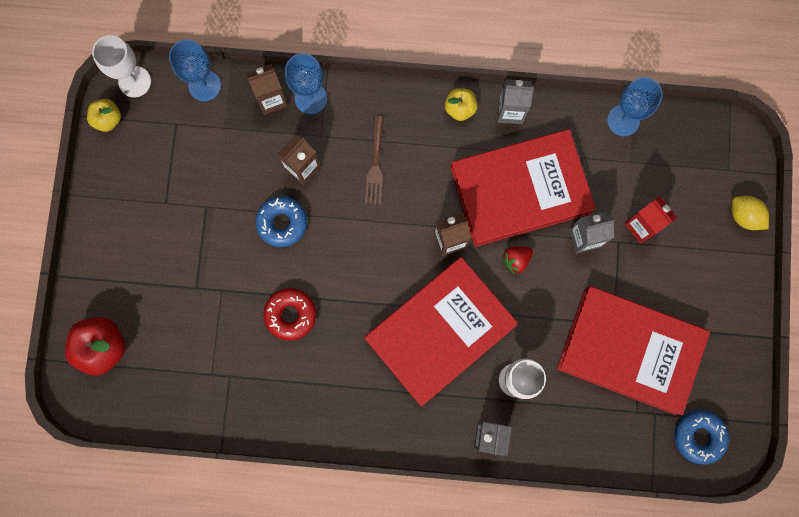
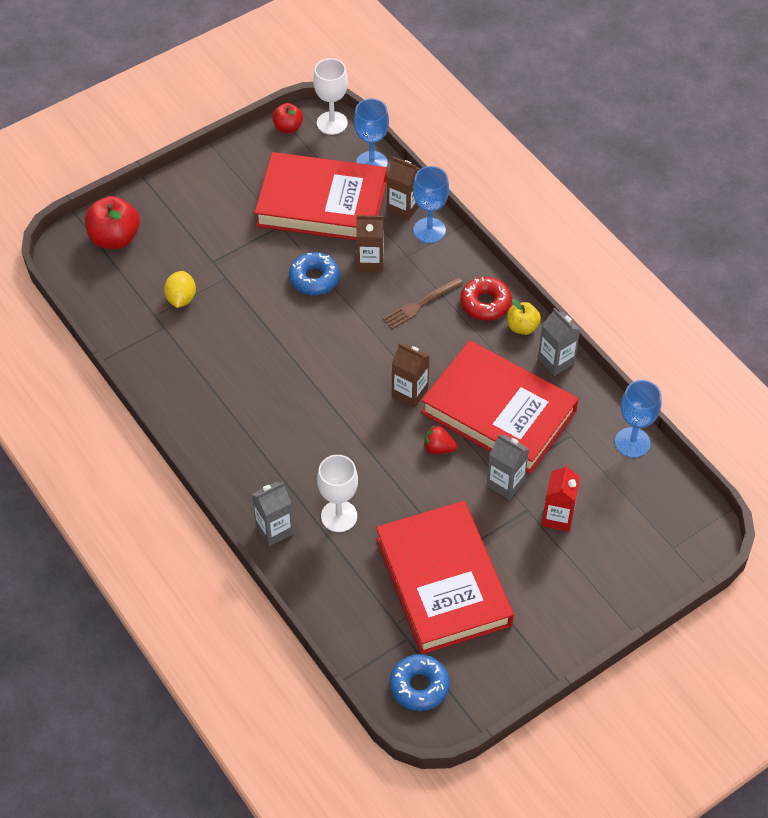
camera: 50 degrees right, 25 degrees down
yellow apple [87,99,121,132] -> red apple [272,103,303,133]
red donut [263,288,316,341] -> red donut moved to [460,277,512,321]
red book [364,257,519,406] -> red book moved to [255,152,387,240]
yellow lemon [732,196,769,230] -> yellow lemon moved to [164,271,196,308]

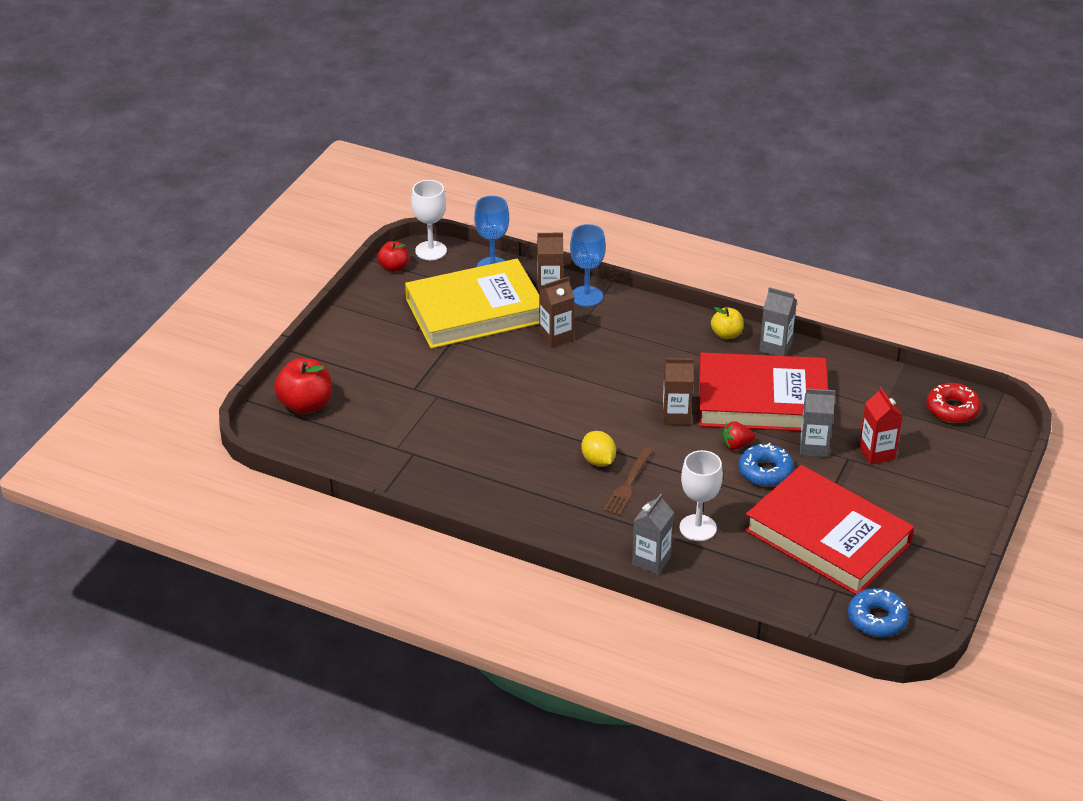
camera: 30 degrees left, 15 degrees down
yellow lemon [164,271,196,308] -> yellow lemon moved to [581,431,616,467]
red book [255,152,387,240] -> yellow book [405,259,539,349]
blue donut [289,252,340,295] -> blue donut moved to [738,443,794,487]
brown fork [383,277,463,329] -> brown fork moved to [603,448,653,516]
red donut [460,277,512,321] -> red donut moved to [926,383,981,423]
blue goblet [615,380,661,458] -> none

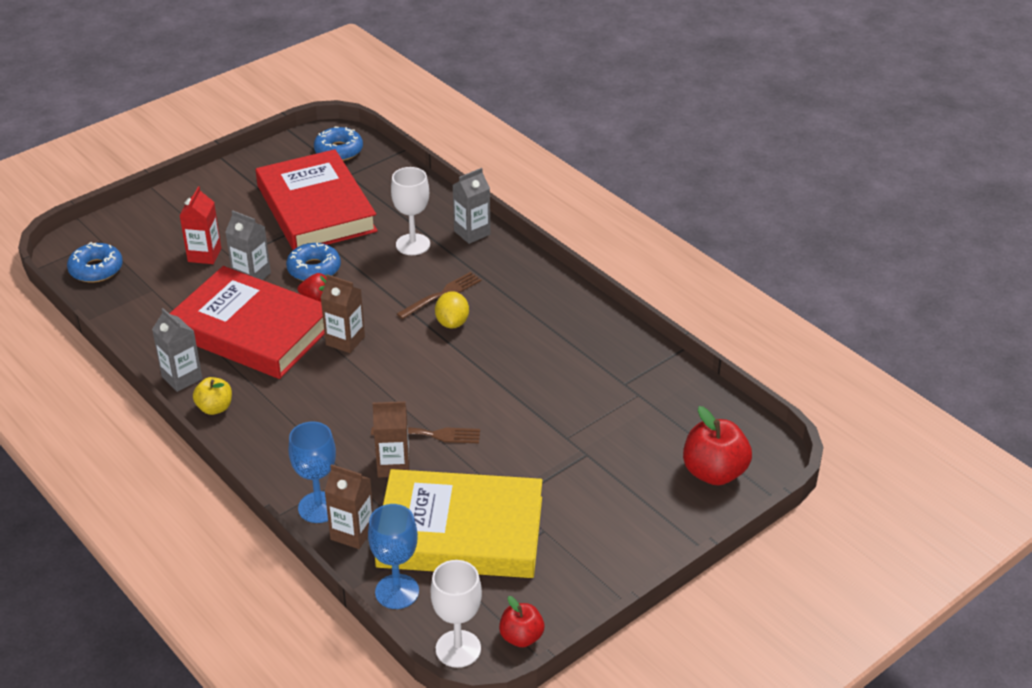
camera: 155 degrees left, 0 degrees up
red donut [926,383,981,423] -> blue donut [67,242,123,283]
none -> brown fork [371,427,480,443]

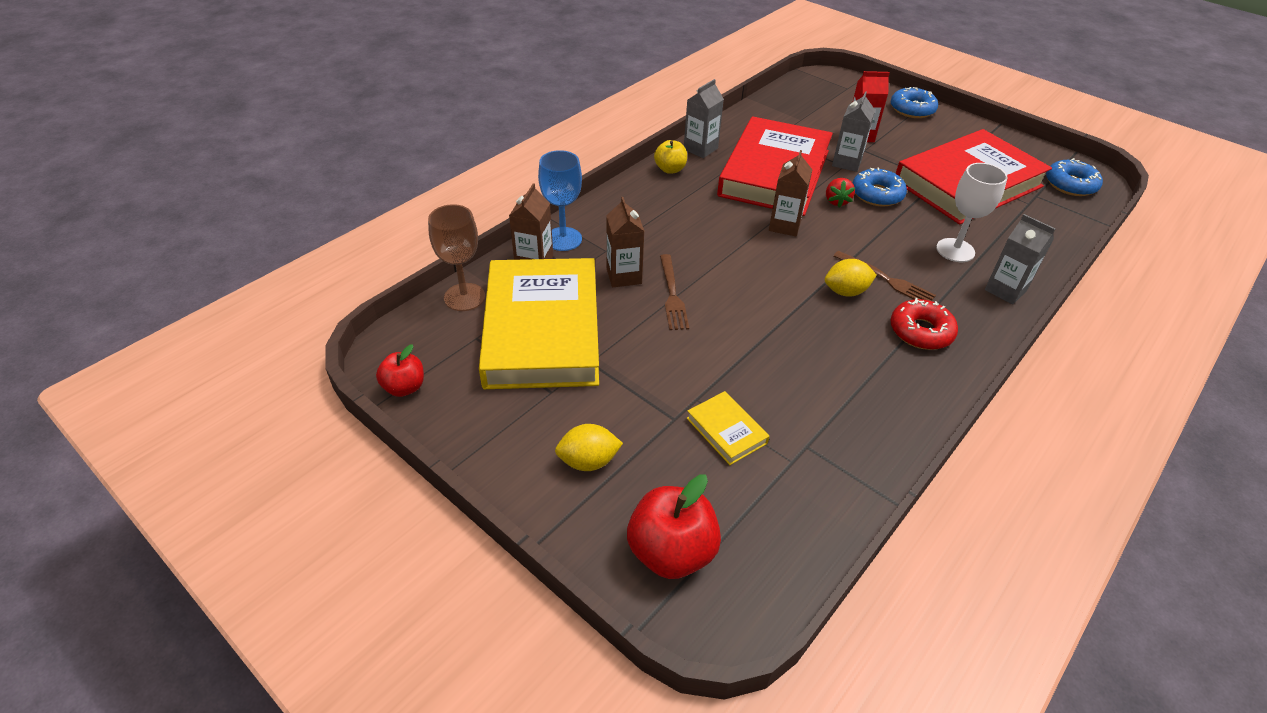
camera: 80 degrees right, 5 degrees up
blue donut [67,242,123,283] -> blue donut moved to [890,87,938,118]
blue goblet [368,504,419,609] -> brown goblet [428,204,485,311]
white goblet [430,560,482,668] -> none
none -> yellow lemon [555,424,623,471]
none -> yellow book [687,391,769,465]
none -> red donut [890,298,958,350]

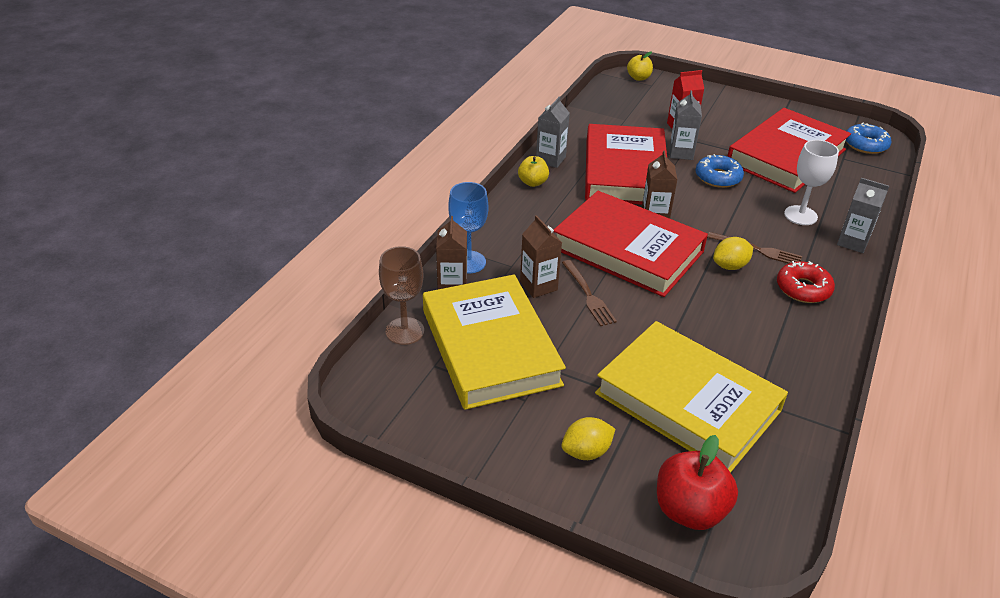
camera: 15 degrees left, 5 degrees down
red apple [376,344,424,397] -> none
yellow book [687,391,769,465] -> yellow book [595,321,788,473], size x2.50
red strawberry [826,178,855,207] -> none
blue donut [890,87,938,118] -> none
none -> red book [553,191,708,297]
none -> yellow apple [627,51,653,81]

